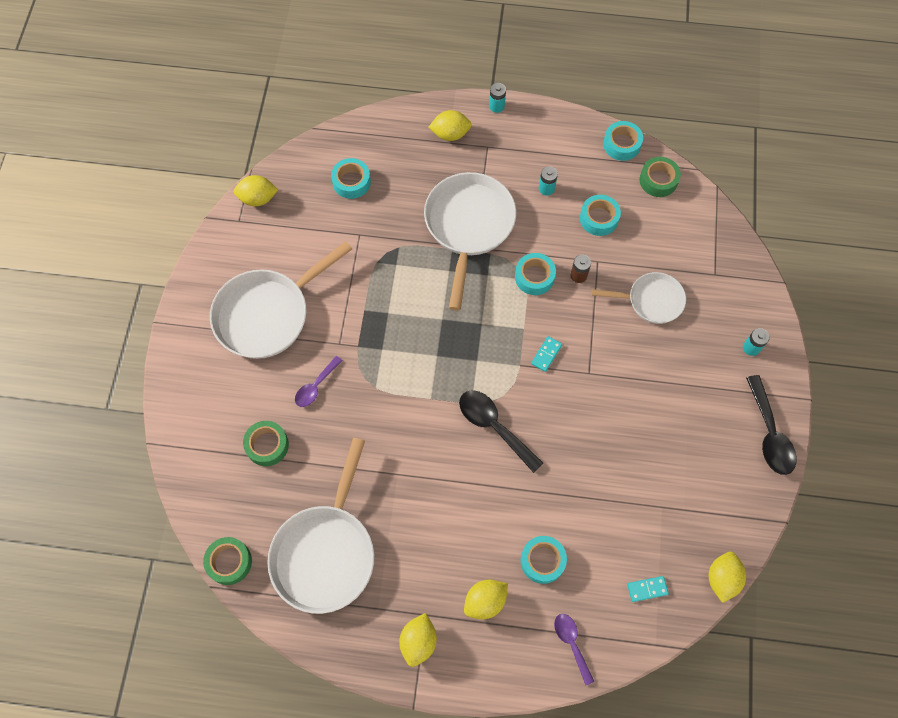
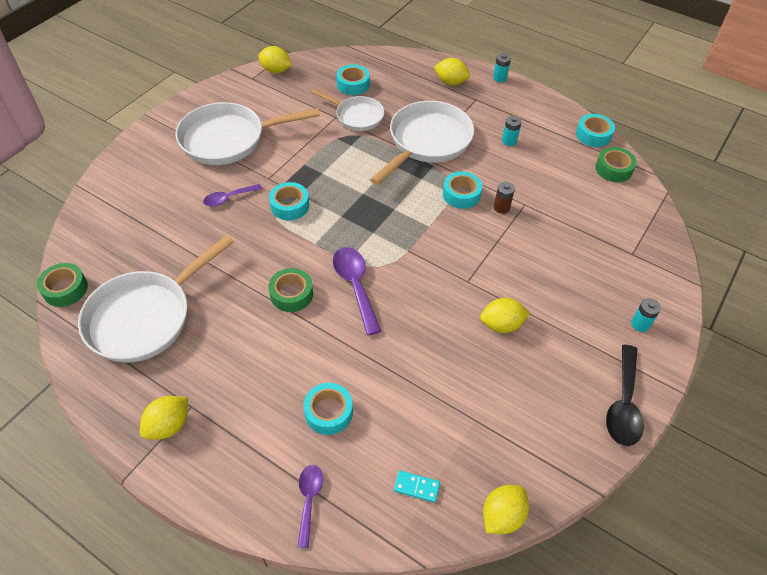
camera: 25 degrees right, 15 degrees down
green tape [243,421,289,466] -> green tape moved to [269,268,313,312]
black spoon [459,390,544,473] -> purple spoon [333,247,381,335]
yellow lemon [464,580,508,619] -> yellow lemon moved to [480,298,530,333]
turquoise domino [531,336,562,372] -> none
turquoise tape [580,195,621,236] -> turquoise tape moved to [269,182,309,220]
white pan [592,272,686,324] -> white pan moved to [311,89,384,131]

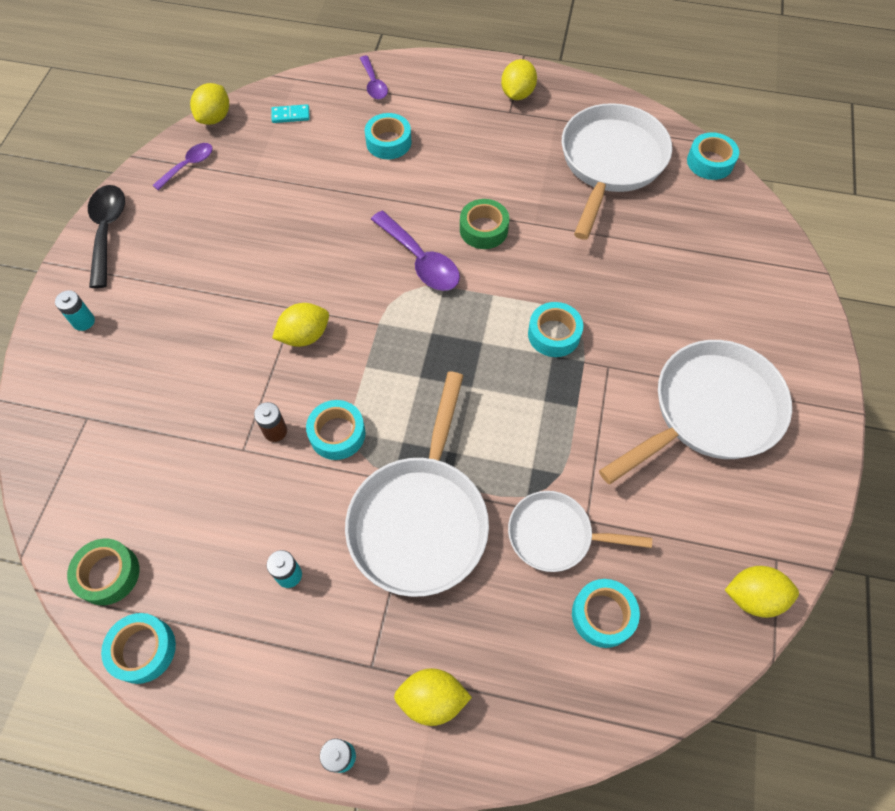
camera: 160 degrees right, 10 degrees up
green tape [37,263,88,307] -> turquoise tape [687,132,739,180]
purple spoon [203,184,262,206] -> purple spoon moved to [152,143,213,190]
yellow lemon [480,298,530,333] -> yellow lemon moved to [272,303,329,347]

